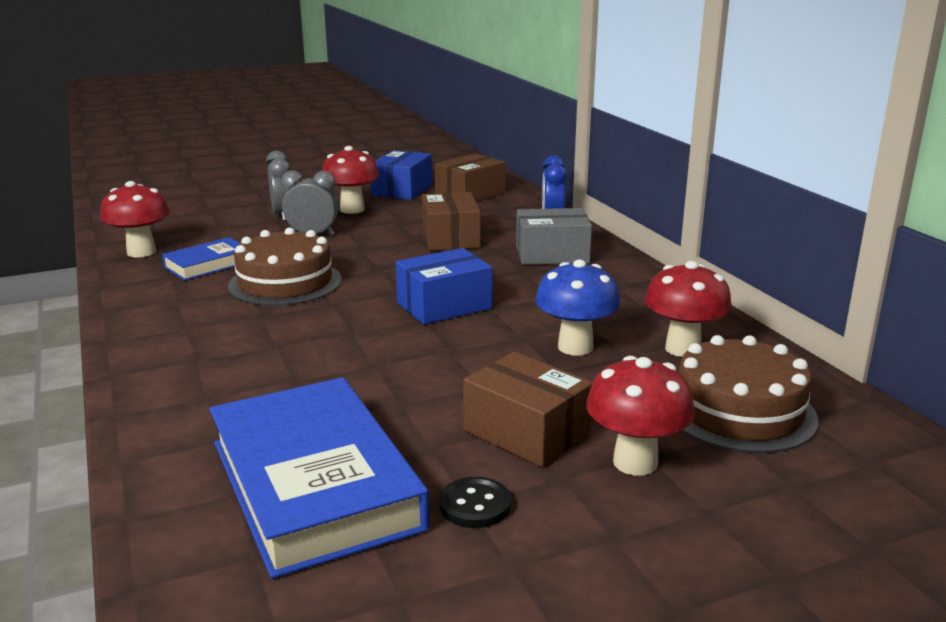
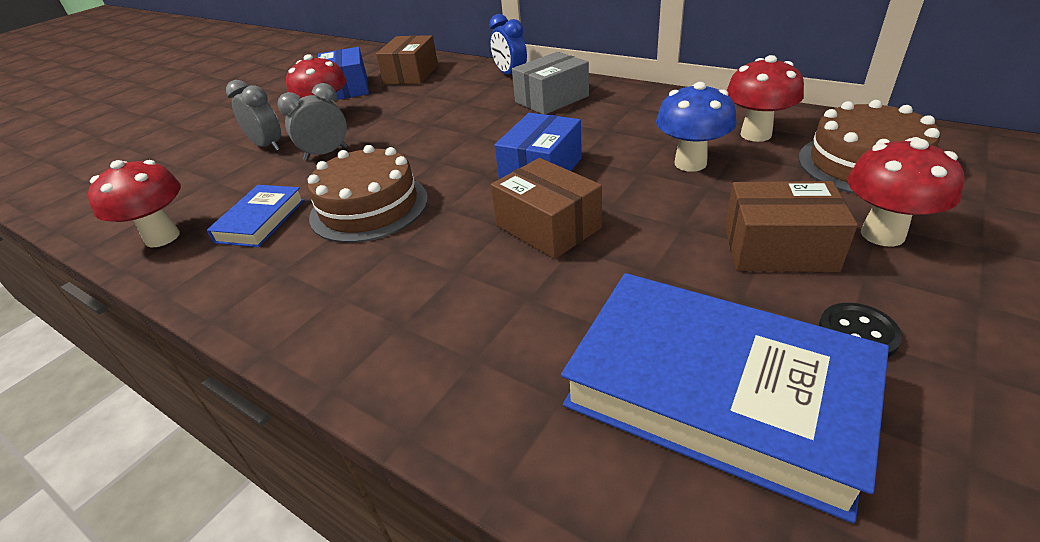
camera: 30 degrees left, 15 degrees up
brown box [422,192,481,251] -> brown box moved to [491,158,602,259]

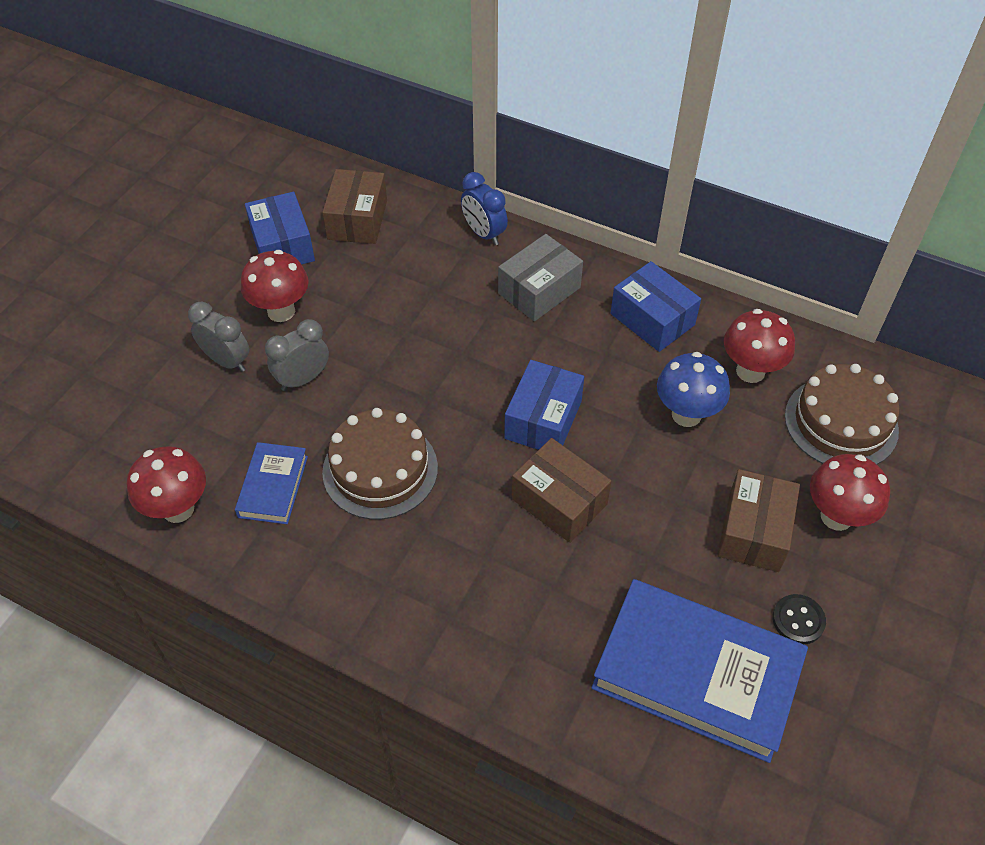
camera: 10 degrees left, 15 degrees up
brown box [725,181,858,272] -> brown box turned 75 degrees counterclockwise [718,469,800,572]
none -> blue box [611,261,701,352]

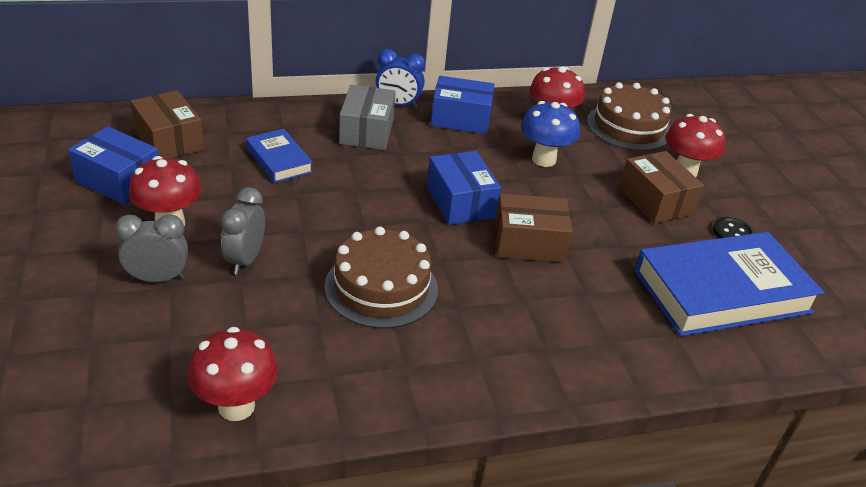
camera: 45 degrees left, 15 degrees down
blue book [235,442,308,524] -> blue book moved to [246,129,313,183]
blue clock [461,172,508,245] -> blue clock moved to [376,49,425,108]

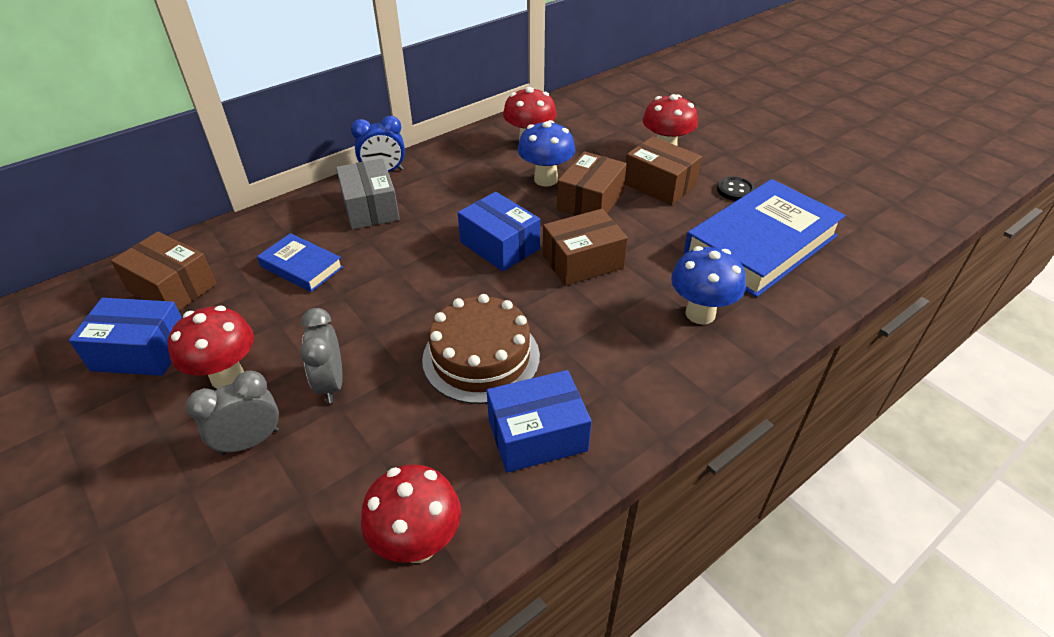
camera: 20 degrees left, 5 degrees up
blue box [431,76,495,134] -> blue box moved to [487,370,592,473]
brown cake [587,82,672,151] -> none
none -> brown box [557,151,627,216]
none -> blue mushroom [671,246,746,325]

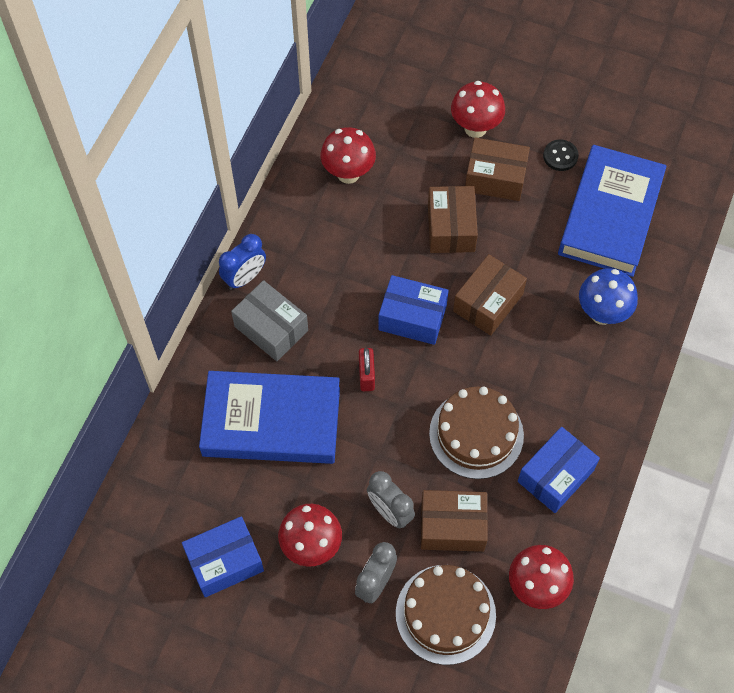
camera: 30 degrees left, 20 degrees up
brown box [111,232,216,311] -> brown box moved to [421,490,488,552]
blue book [257,233,343,292] -> blue book [199,371,340,464], size x2.01
blue mushroom [518,120,575,187] -> none
none -> red padlock [359,348,375,391]
none -> brown cake [396,565,496,665]

